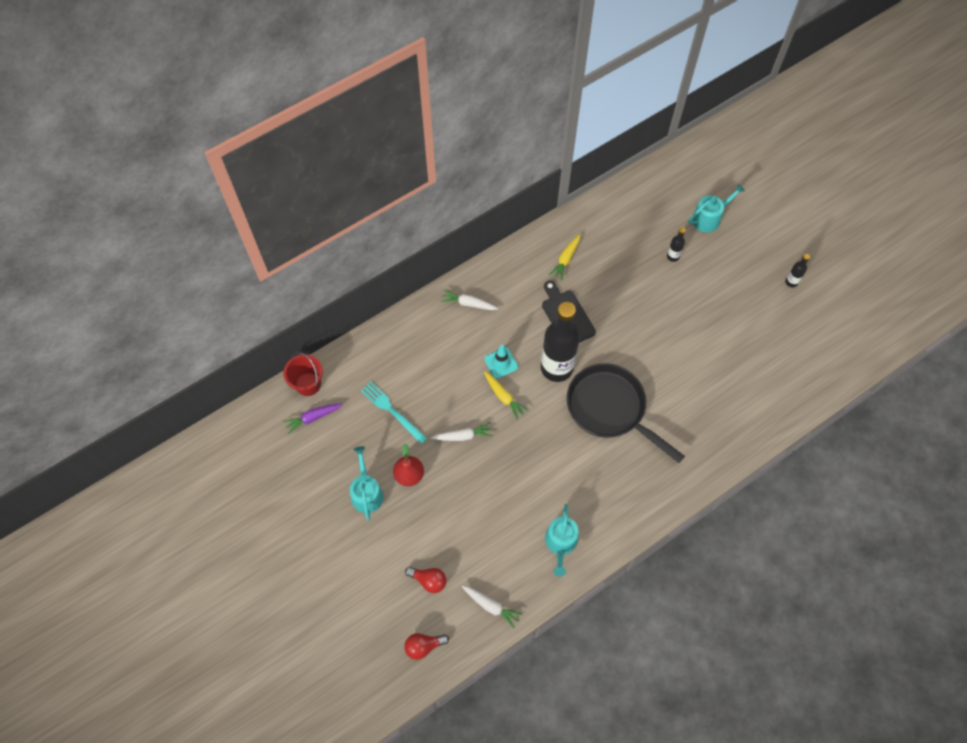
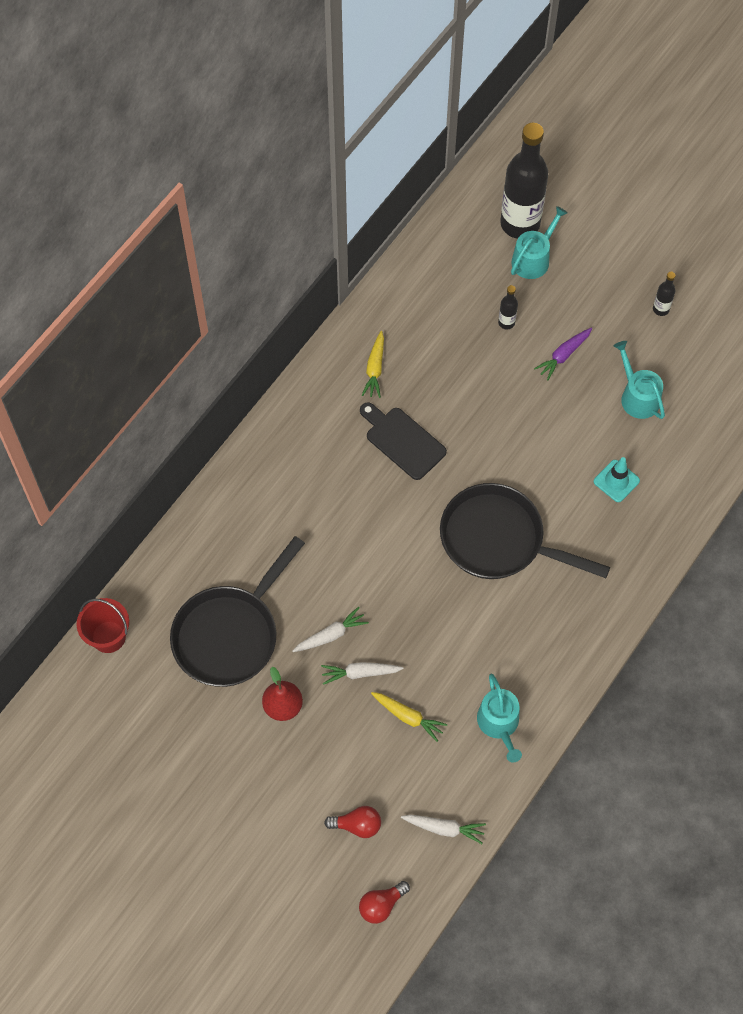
camera: 20 degrees left, 0 degrees up
purple carrot [283,403,343,434] -> purple carrot moved to [534,328,592,380]
turquoise watering can [350,446,384,520] -> turquoise watering can moved to [614,341,665,419]
turquoise fork [361,382,428,444] -> black pan [170,536,305,687]
white carrot [441,289,498,310] -> white carrot moved to [321,662,404,685]
turquoise traffic cone [484,345,518,379] -> turquoise traffic cone moved to [594,457,640,502]
yellow carrot [484,372,529,419] -> yellow carrot moved to [371,692,447,742]
black bottle [541,302,580,382] -> black bottle moved to [500,123,548,239]

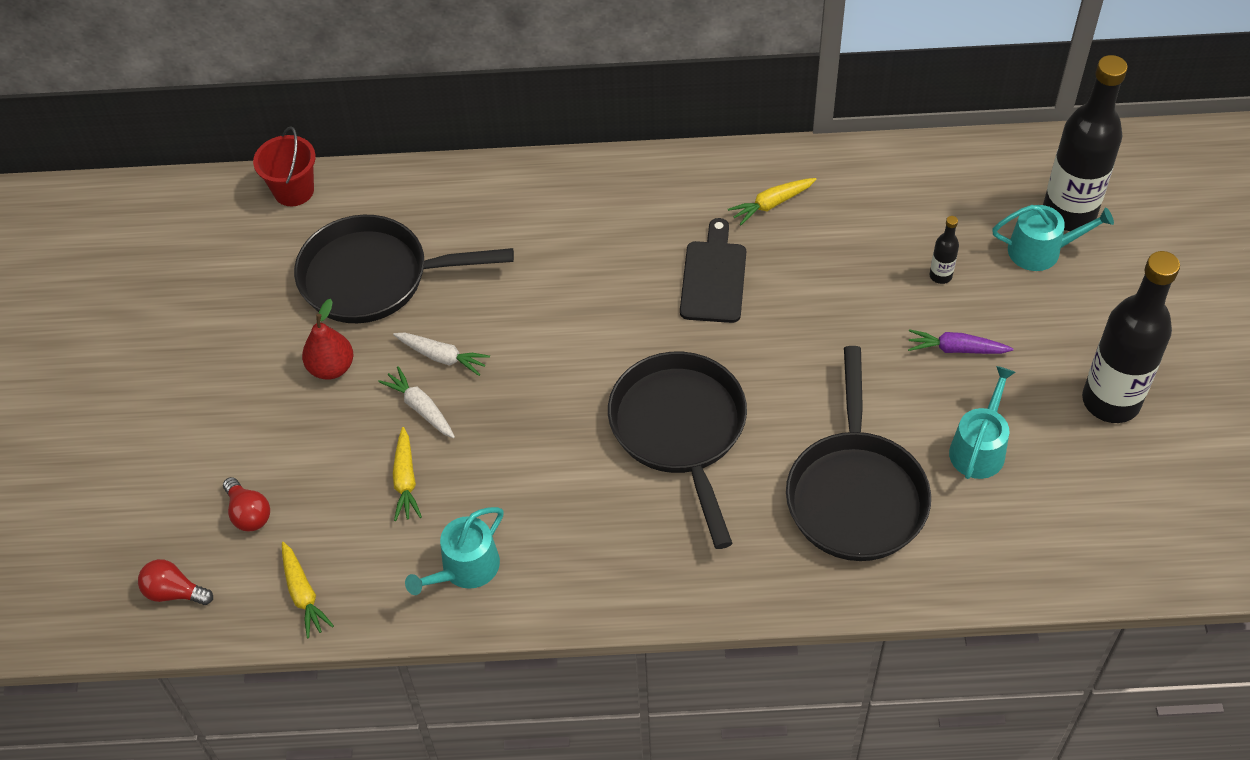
camera: 55 degrees right, 10 degrees down
white carrot [401,815,486,844] -> yellow carrot [282,542,334,638]
turquoise traffic cone [594,457,640,502] -> black pan [786,346,931,561]
black bottle [653,272,676,316] -> black bottle [1082,251,1180,423], size x2.42

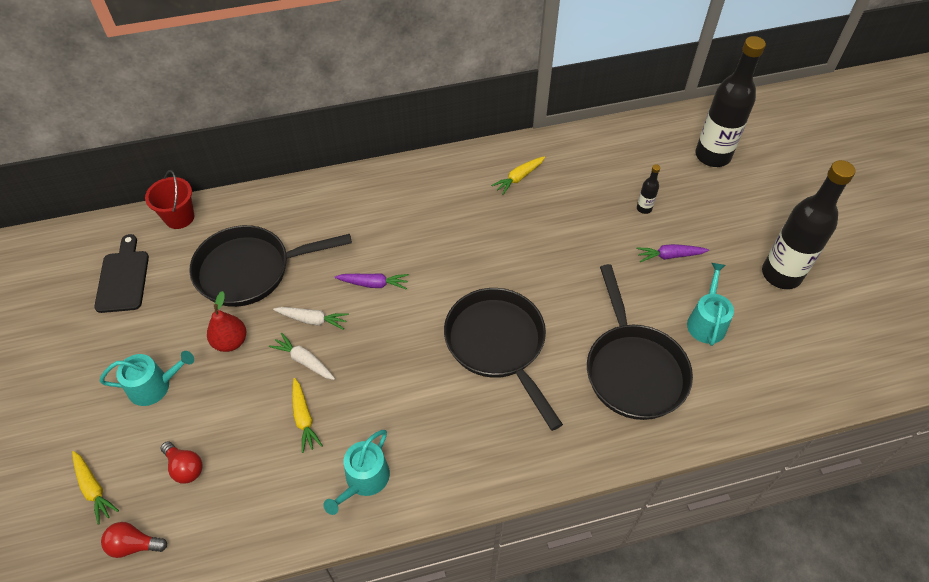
camera: 15 degrees left, 0 degrees up
yellow carrot [282,542,334,638] -> yellow carrot moved to [72,451,119,525]
black cutting board [680,218,746,323] -> black cutting board moved to [94,234,149,313]
turquoise watering can [992,205,1114,271] -> turquoise watering can moved to [100,351,194,406]
none -> purple carrot [335,273,409,290]

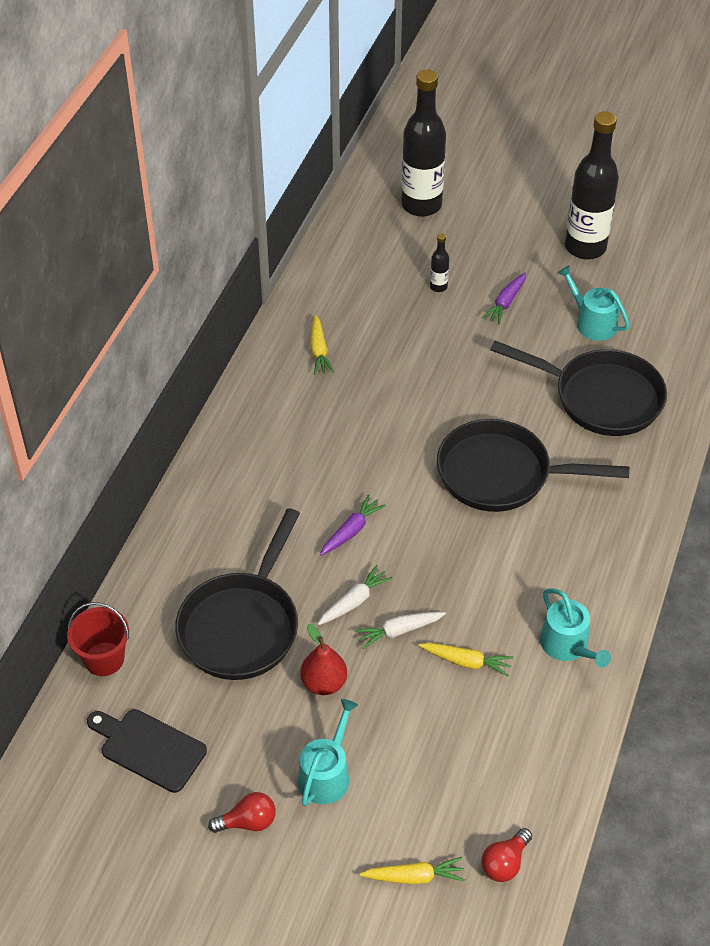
camera: 55 degrees left, 5 degrees down
red light bulb [161,441,203,484] -> red light bulb moved to [208,792,276,833]

